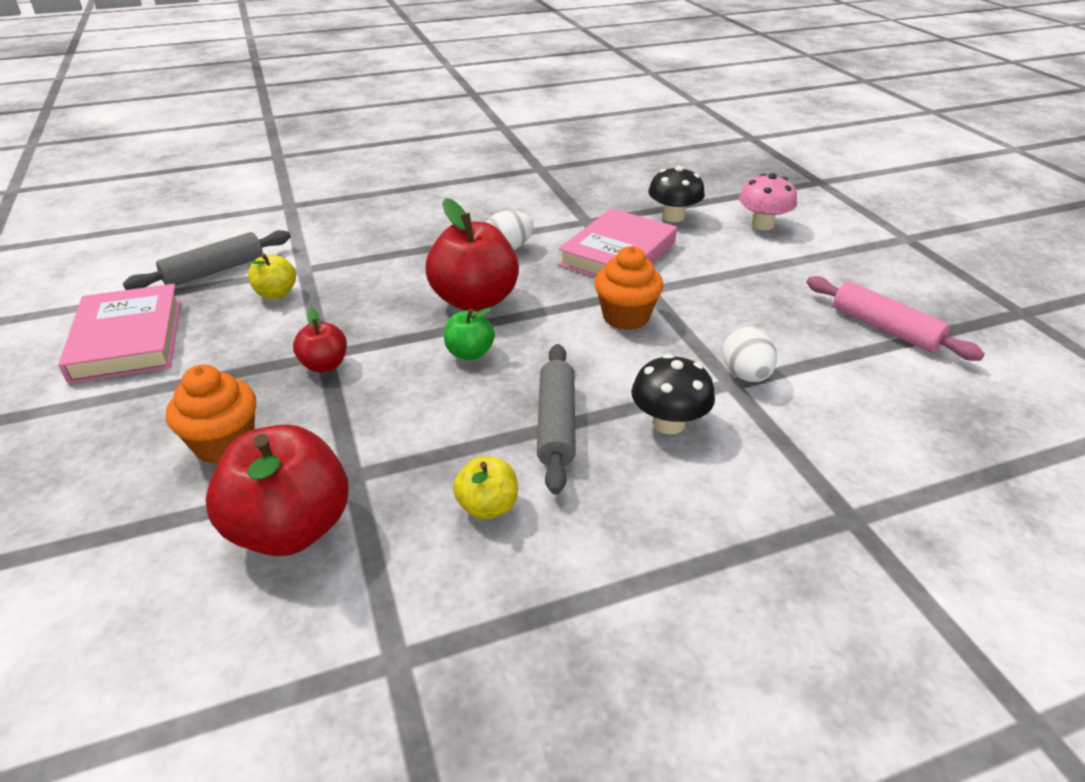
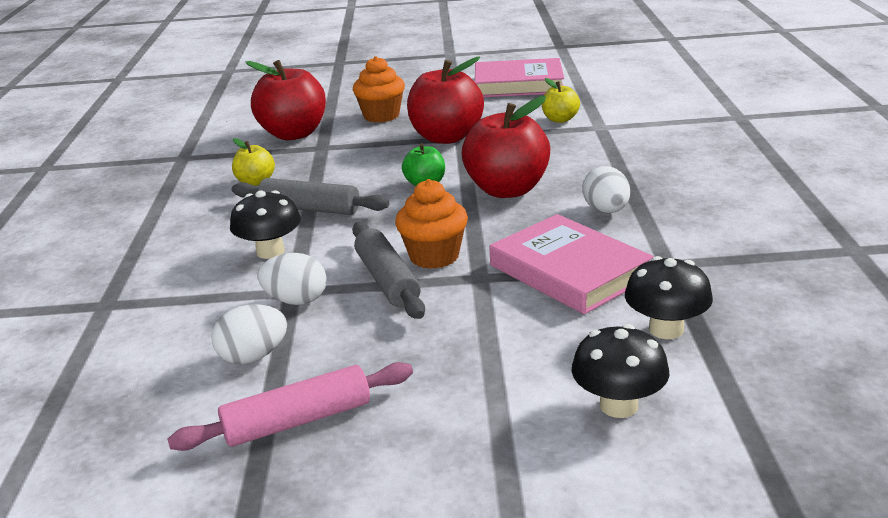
camera: 110 degrees right, 10 degrees down
grey rolling pin [123,230,291,290] -> grey rolling pin moved to [352,222,425,319]
red apple [293,307,347,372] -> red apple [407,57,484,144], size x1.96
pink mushroom [739,173,797,230] -> black mushroom [572,324,670,418]
none -> white egg [211,304,287,364]

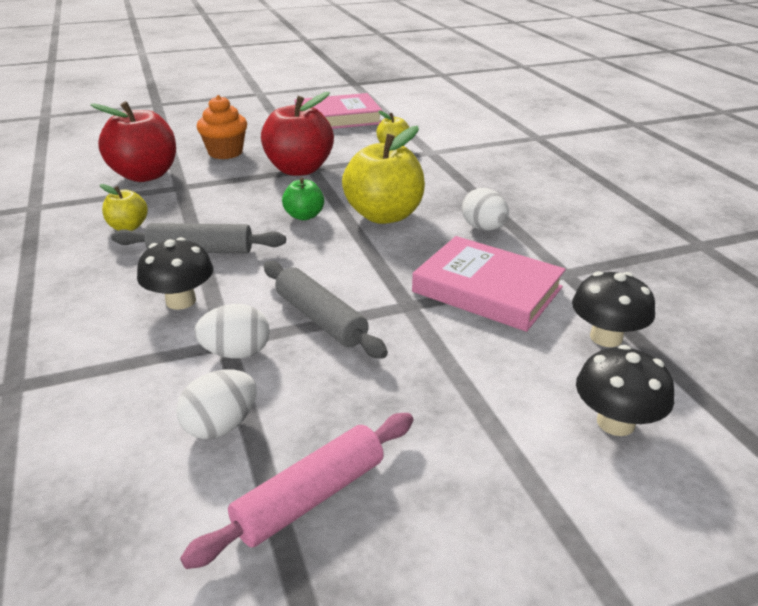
camera: 20 degrees left, 5 degrees up
orange cupcake [395,179,468,269] -> none
red apple [462,96,550,198] -> yellow apple [342,126,425,224]

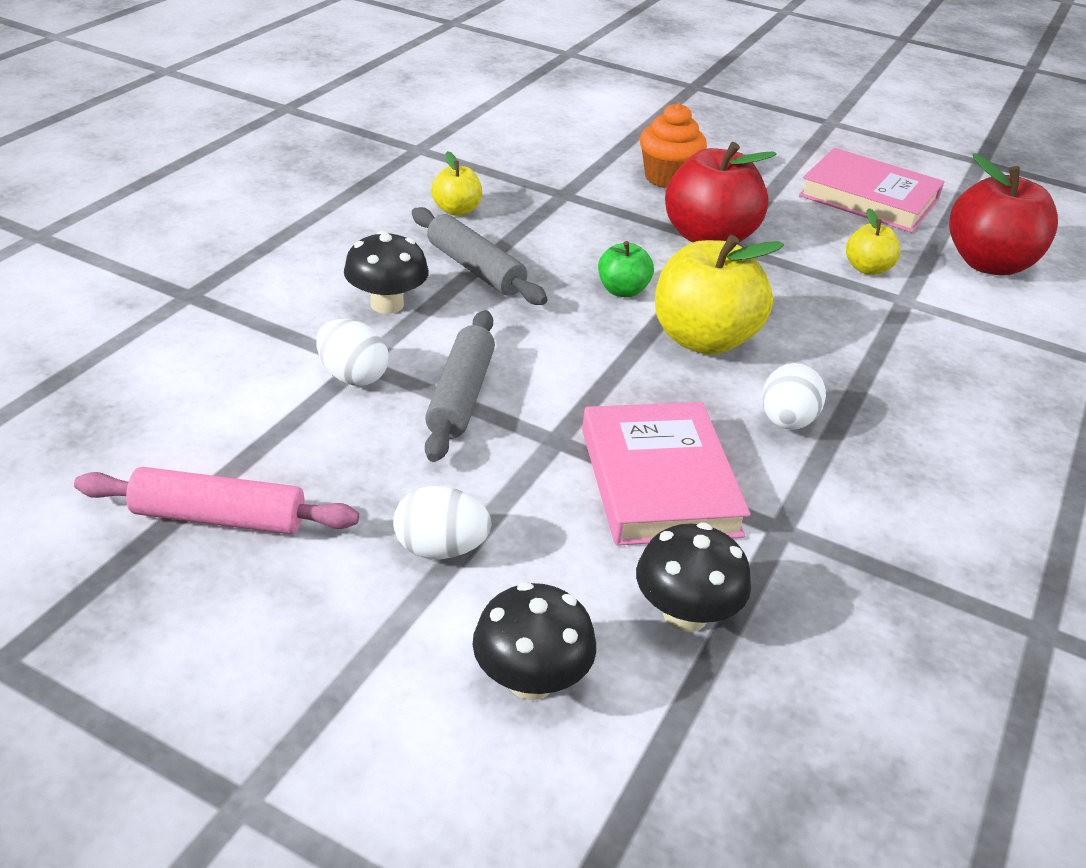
camera: 45 degrees right, 5 degrees up
red apple [90,101,176,182] -> red apple moved to [949,153,1058,275]
white egg [176,369,257,439] -> white egg moved to [393,486,491,559]

